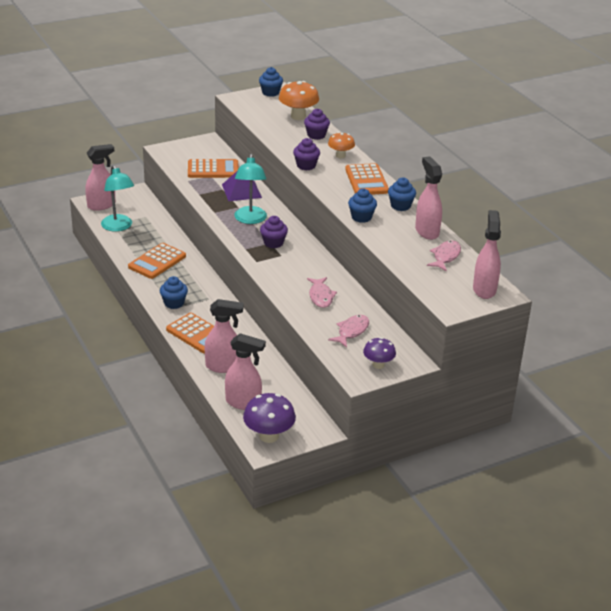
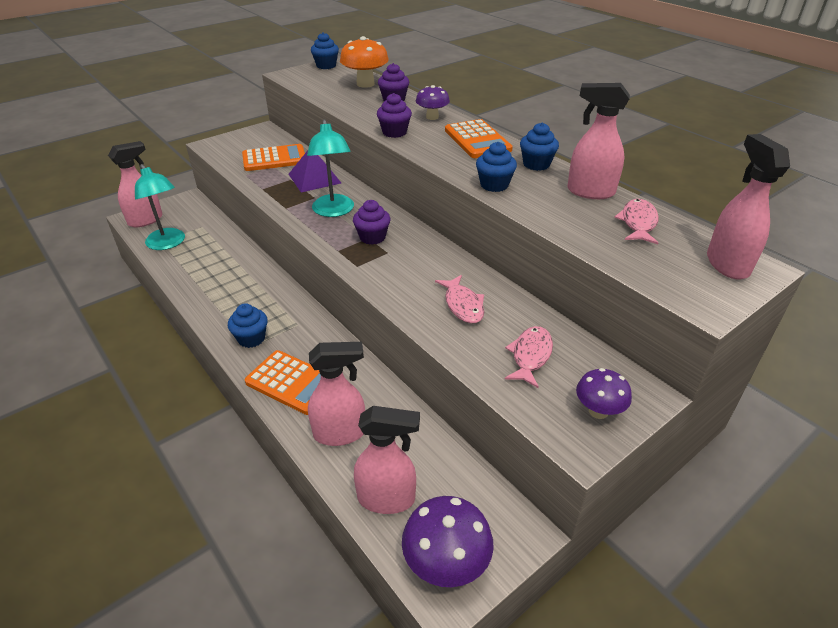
camera: 10 degrees left, 5 degrees up
orange calculator [128,243,186,279] -> none
orange mushroom [328,132,355,158] -> purple mushroom [416,85,450,120]
pink spray bottle [415,156,442,240] -> pink spray bottle turned 45 degrees counterclockwise [567,83,630,199]

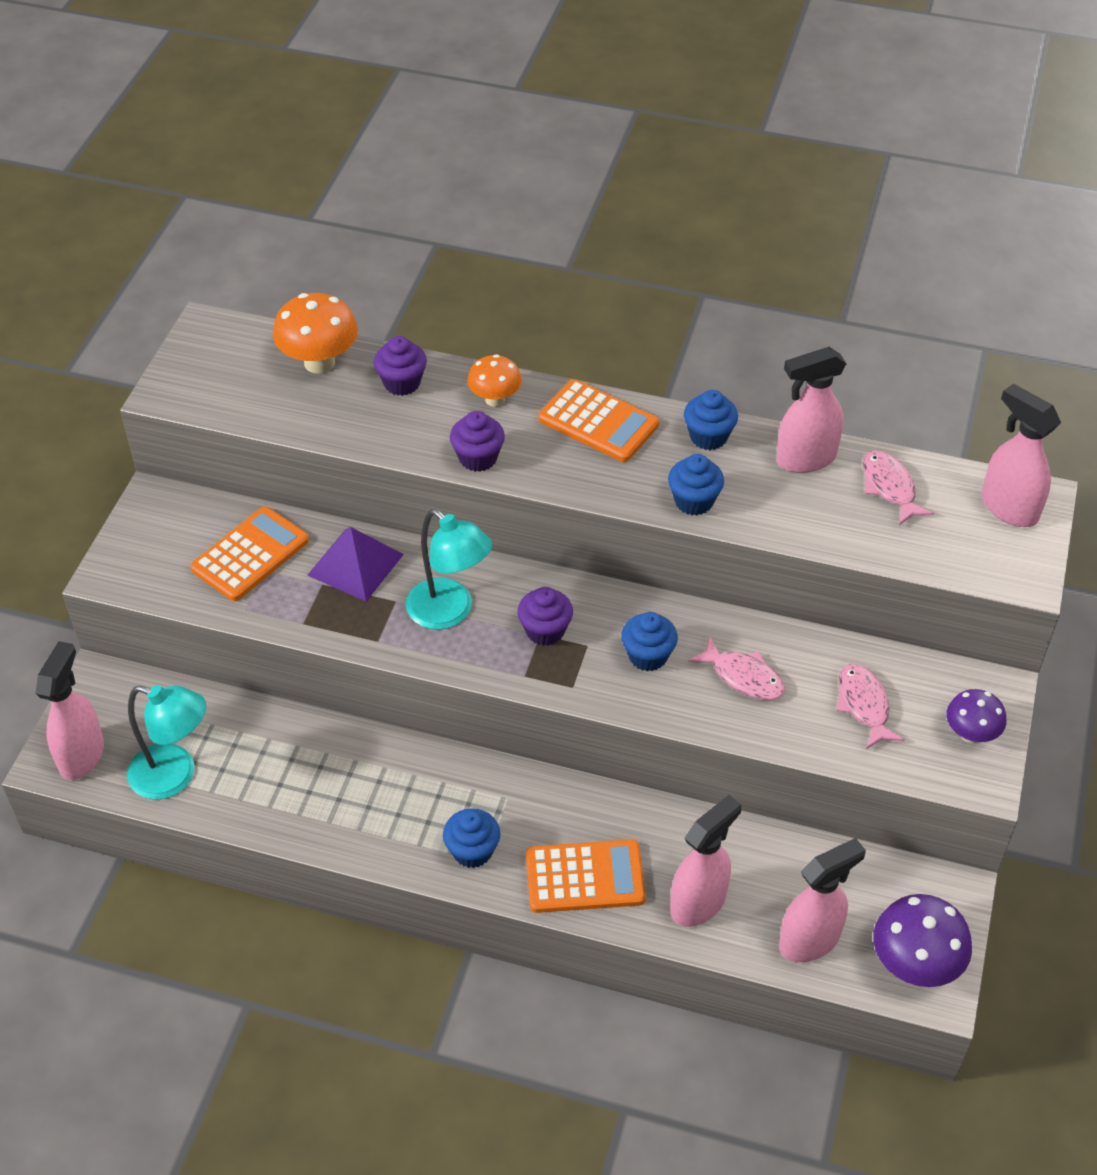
camera: 35 degrees left, 10 degrees up
blue cupcake [311,32,339,69] -> blue cupcake moved to [621,612,678,671]
purple mushroom [416,85,450,120] -> orange mushroom [467,354,522,407]

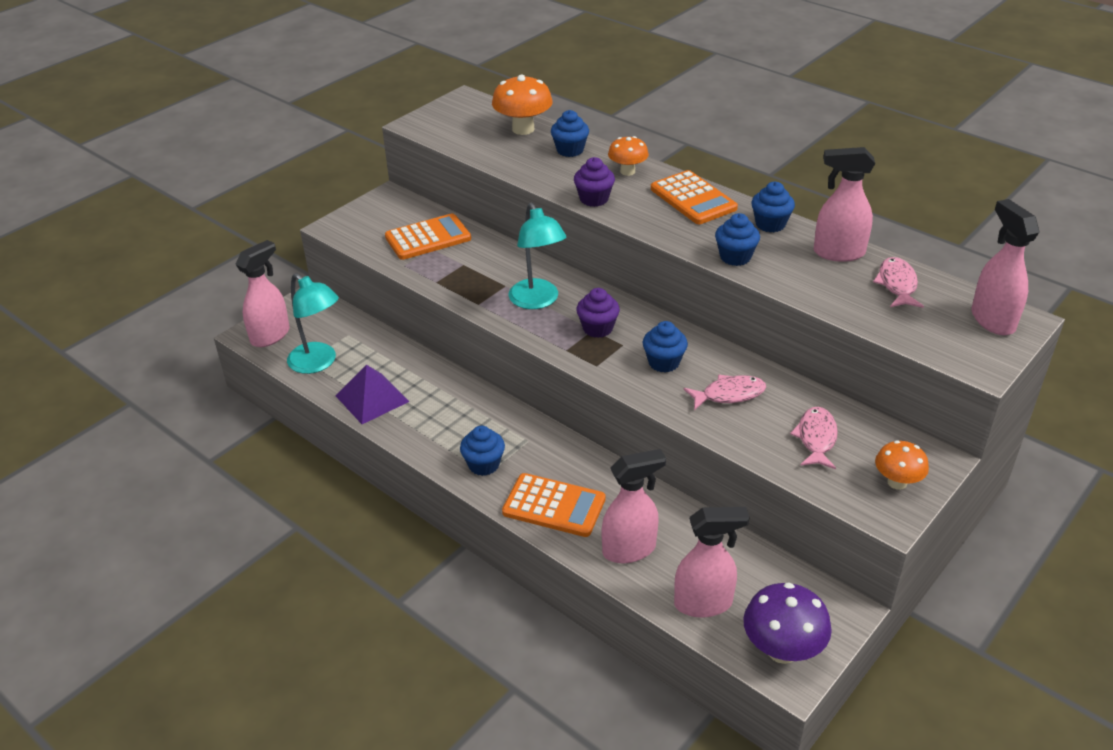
camera: 25 degrees right, 10 degrees down
purple pyramid [307,527,404,601] -> purple pyramid moved to [335,365,409,424]
purple cupcake [374,336,427,396] -> blue cupcake [551,110,589,157]
pink fish [688,637,785,700] -> pink fish turned 75 degrees counterclockwise [683,375,766,410]
purple mushroom [946,689,1006,743] -> orange mushroom [875,440,929,490]

